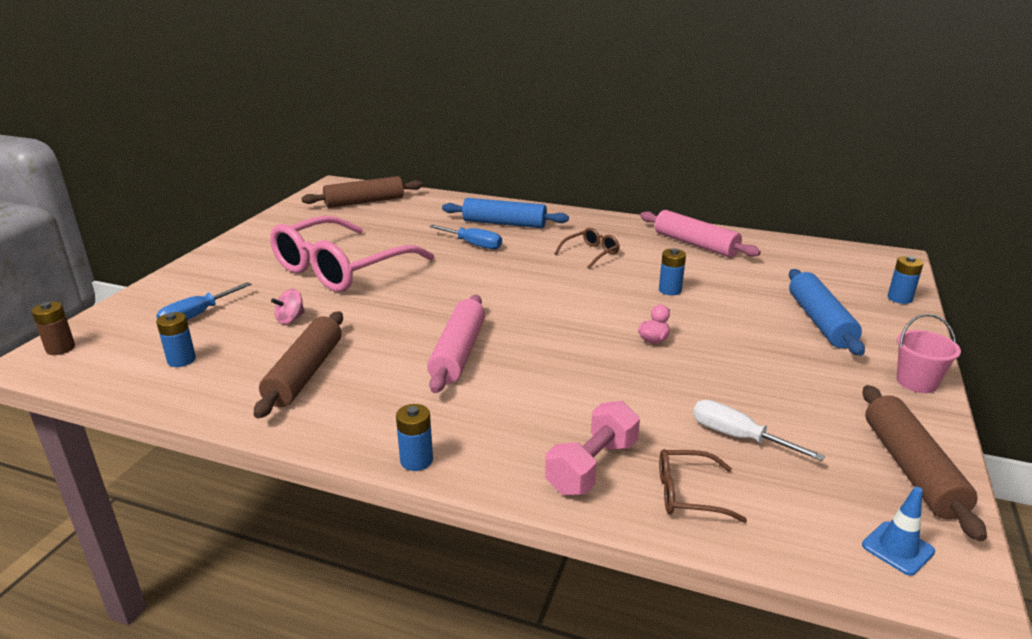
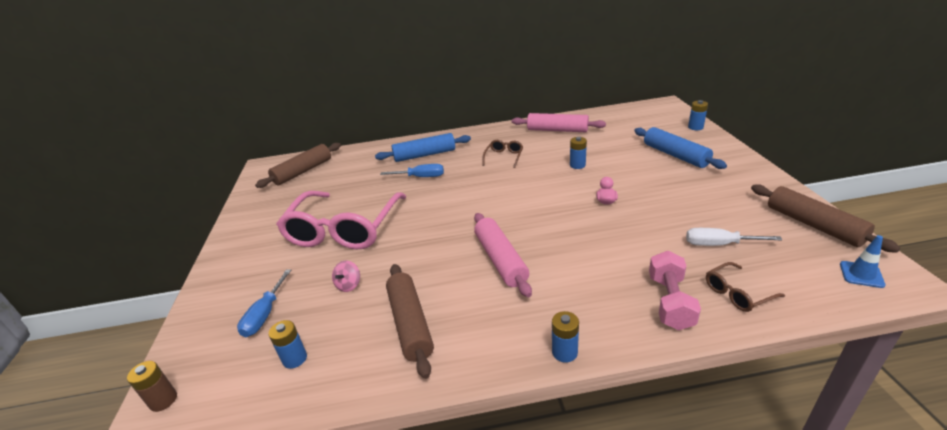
camera: 25 degrees left, 5 degrees up
pink bucket [897,314,961,393] -> none

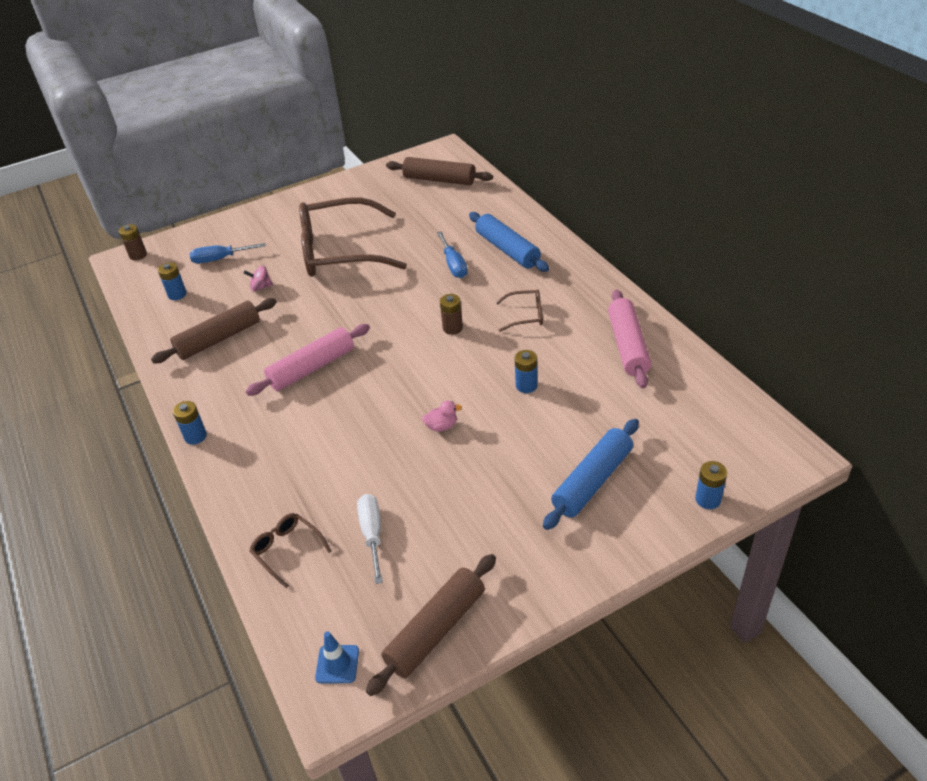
camera: 70 degrees right, 10 degrees up
pink glasses [276,191,406,250] -> brown glasses [299,197,407,277]
pink dumbbell [649,251,701,330] -> none
none -> brown battery [440,294,463,335]

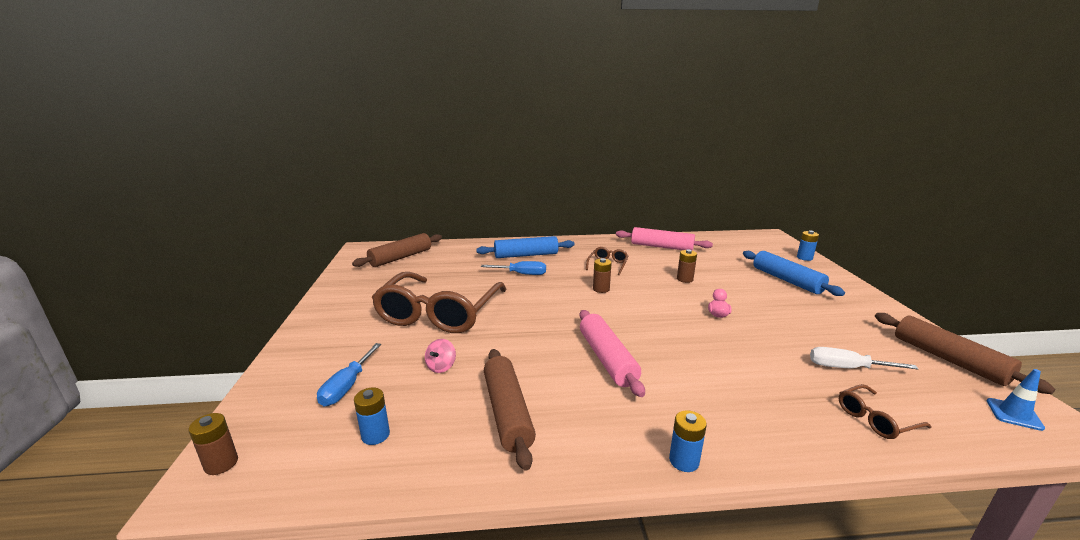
camera: 70 degrees left, 20 degrees down
blue battery [515,350,538,393] -> brown battery [677,249,697,283]

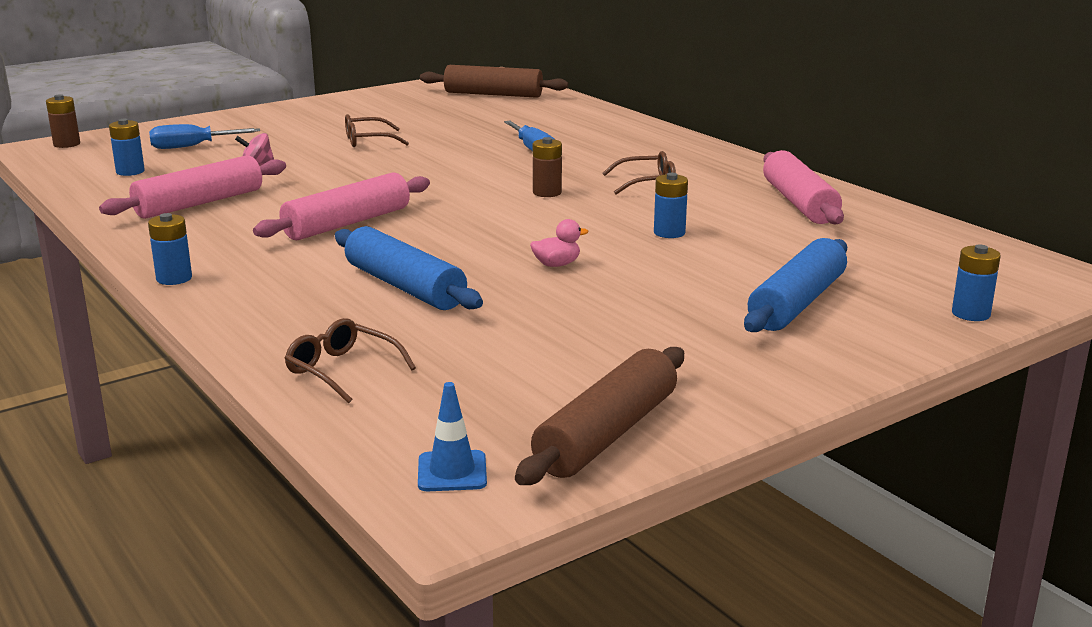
camera: 60 degrees right, 0 degrees up
brown glasses [372,272,507,333] -> brown glasses [345,114,409,147], size x0.41
blue rolling pin [476,236,575,258] -> blue rolling pin moved to [335,226,483,310]
brown rolling pin [484,349,536,471] -> pink rolling pin [99,155,286,219]
brown battery [677,249,697,283] -> blue battery [654,173,688,238]
white screwdriver [810,347,918,369] -> none

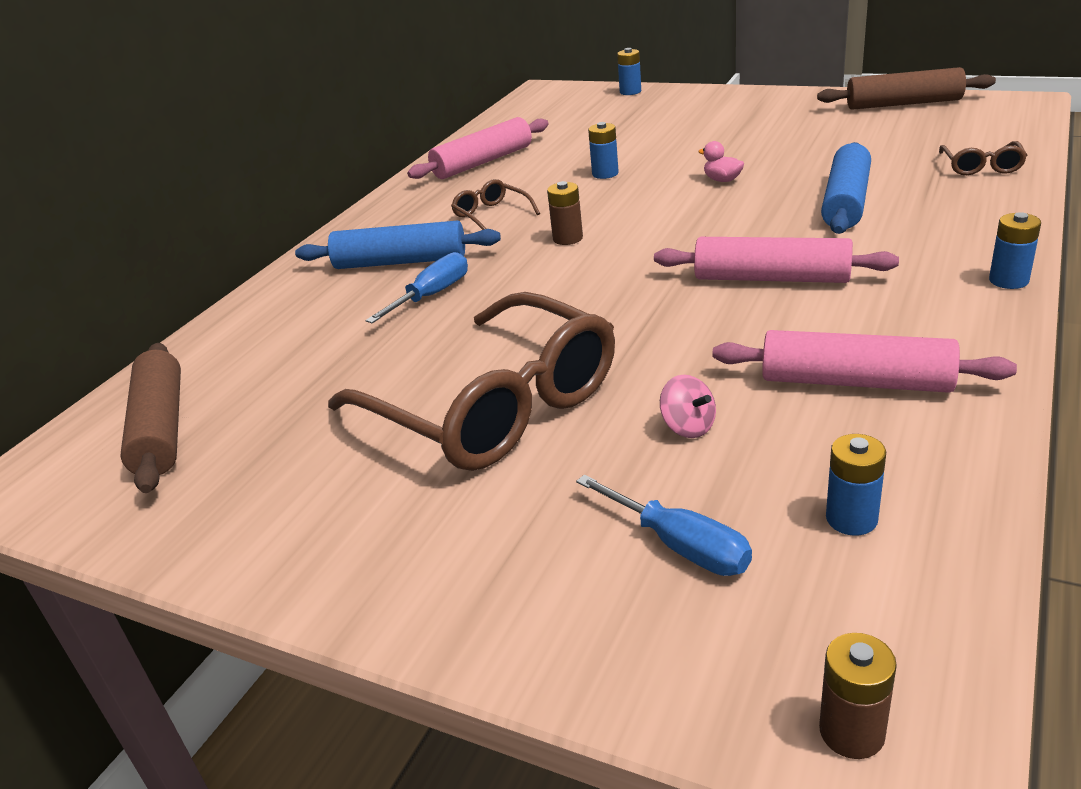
camera: 115 degrees left, 10 degrees up
brown glasses [345,114,409,147] -> brown glasses [328,292,615,471], size x2.41
blue traffic cone [418,382,487,491] -> none
blue rolling pin [744,238,847,332] -> blue rolling pin moved to [295,220,501,269]

